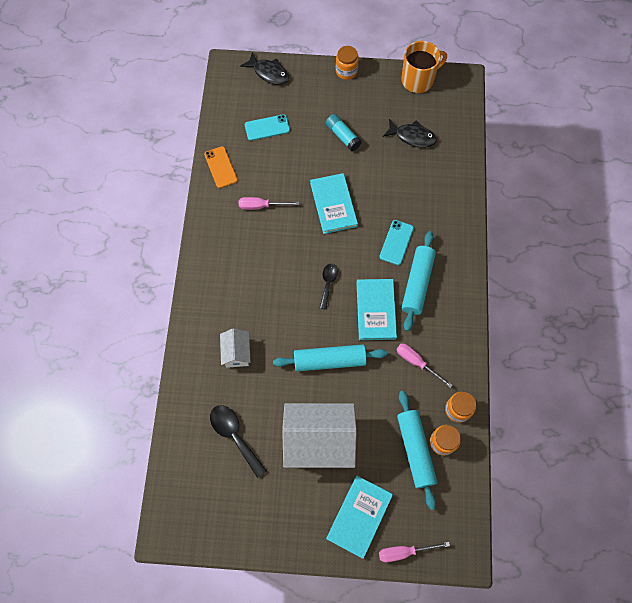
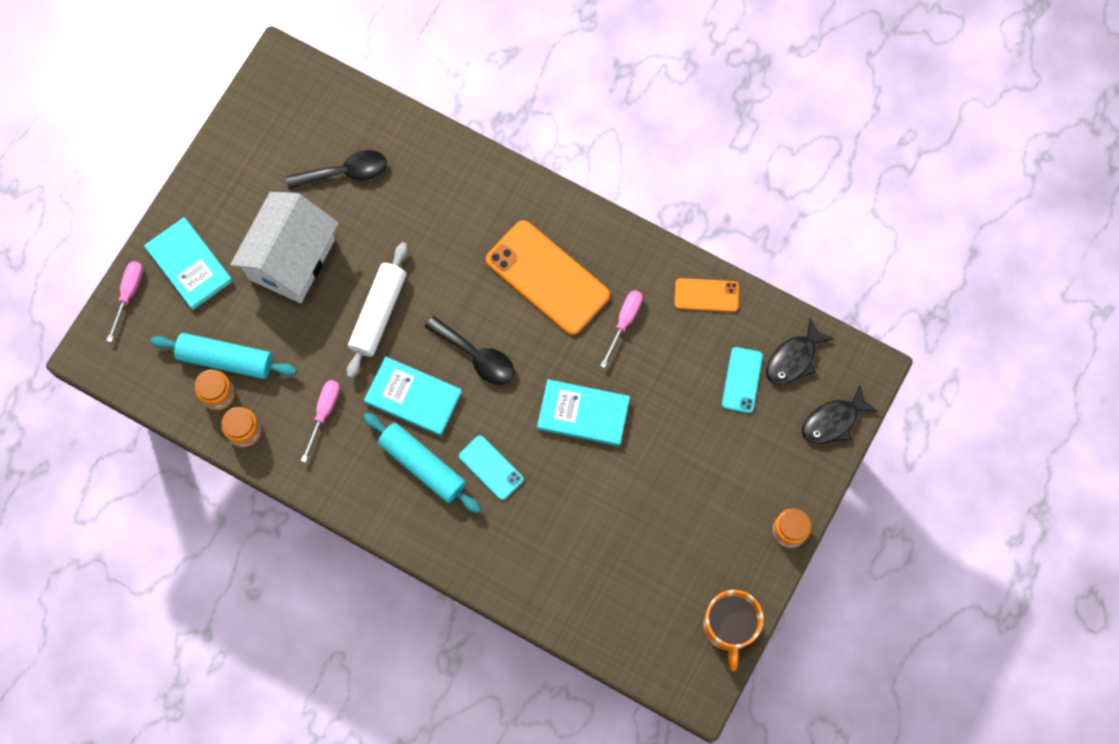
camera: 115 degrees right, 5 degrees up
white house [220,329,250,368] -> none
turquoise rolling pin [273,344,387,371] -> white rolling pin [347,242,407,378]
black spoon [320,264,338,309] -> black spoon [425,316,514,385], size x1.58
turquoise glue stick [326,114,362,151] -> none
black fish [383,119,437,148] -> black fish moved to [766,318,834,385]
pink screwdriver [396,344,453,388] -> pink screwdriver turned 45 degrees counterclockwise [301,380,340,463]
none -> orange phone [486,220,610,335]

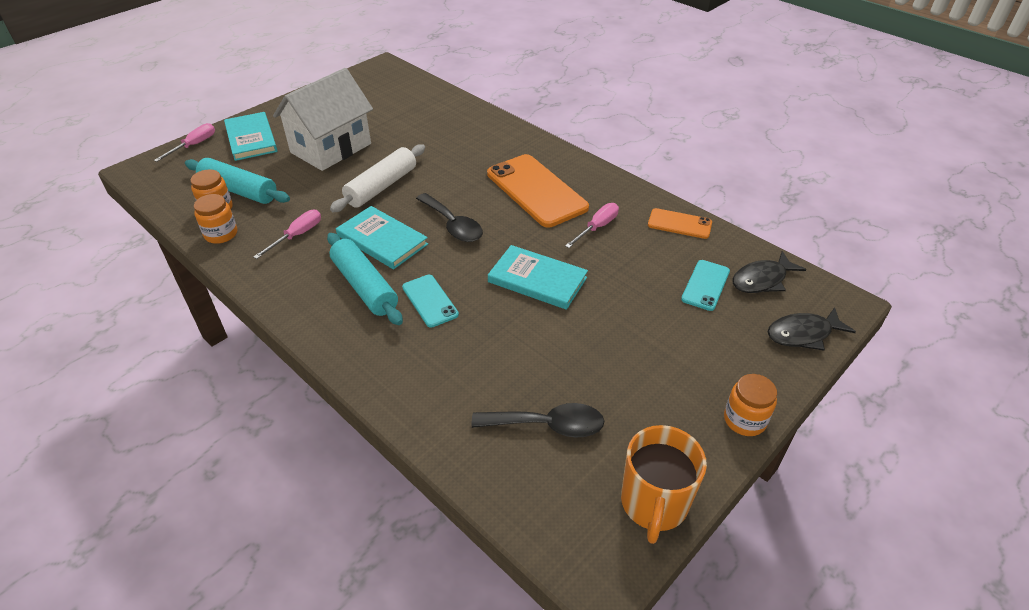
camera: 15 degrees right, 30 degrees down
black spoon [286,150,387,189] -> black spoon moved to [472,403,604,438]

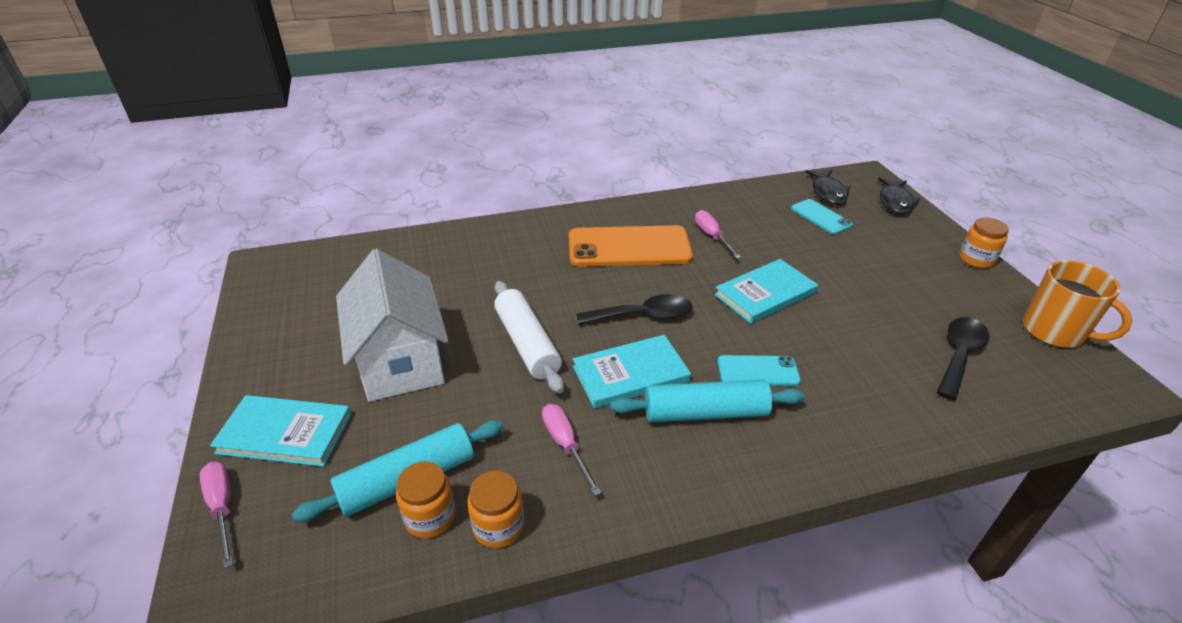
camera: 60 degrees left, 5 degrees down
orange phone [648,208,712,239] -> none

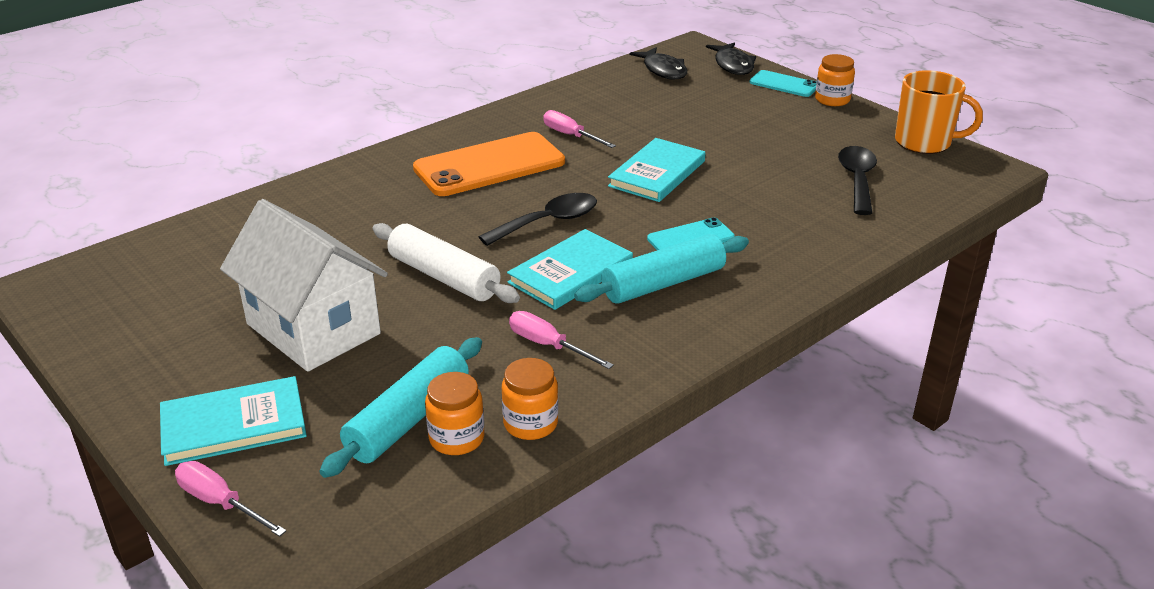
camera: 25 degrees left, 5 degrees down
turquoise phone [791,199,853,234] -> turquoise phone moved to [749,70,817,97]

